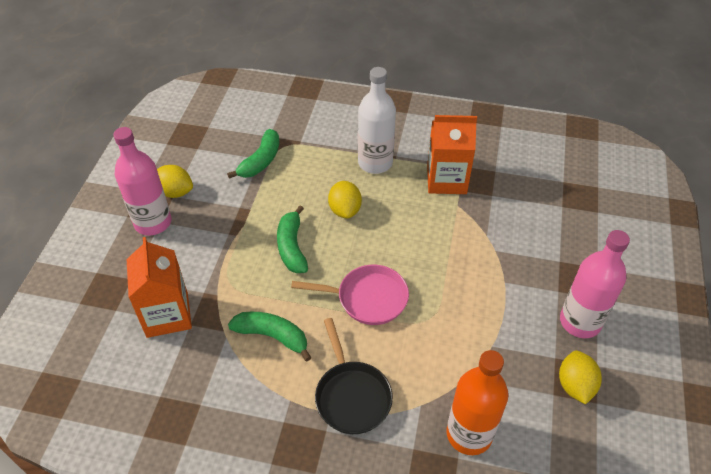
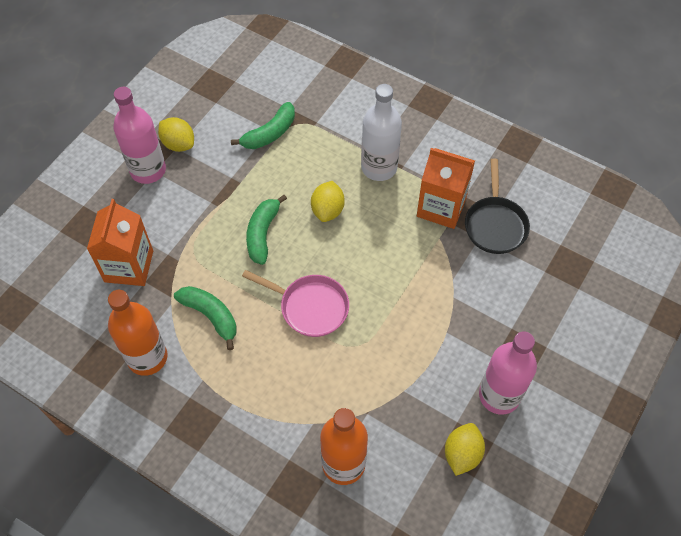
camera: 20 degrees right, 10 degrees up
black pan [315,318,393,434] -> black pan moved to [465,158,530,254]
none -> orange bottle [108,290,168,376]

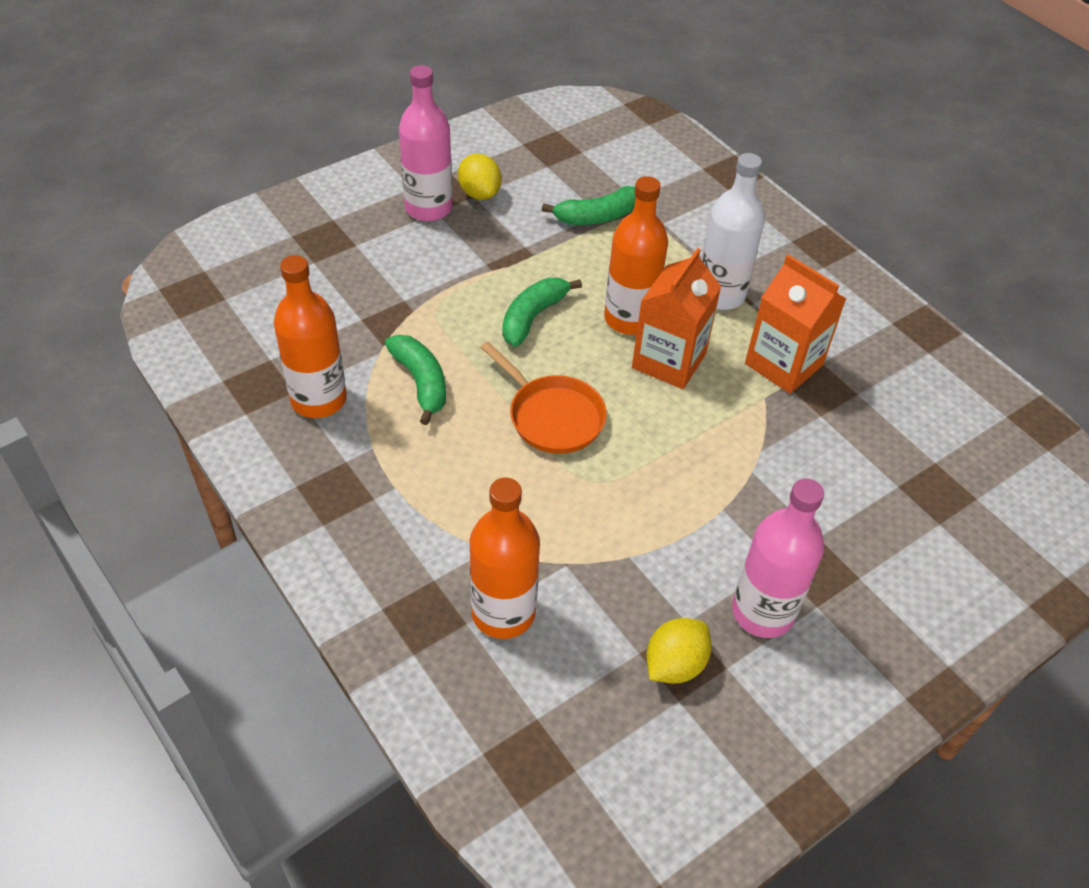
camera: 20 degrees right, 10 degrees down
orange carton [87,199,153,286] -> orange carton moved to [632,248,721,389]
pink pan [242,270,349,337] -> orange pan [480,342,607,454]
yellow lemon [311,181,345,222] -> orange bottle [604,176,668,335]
black pan [465,158,530,254] -> none

